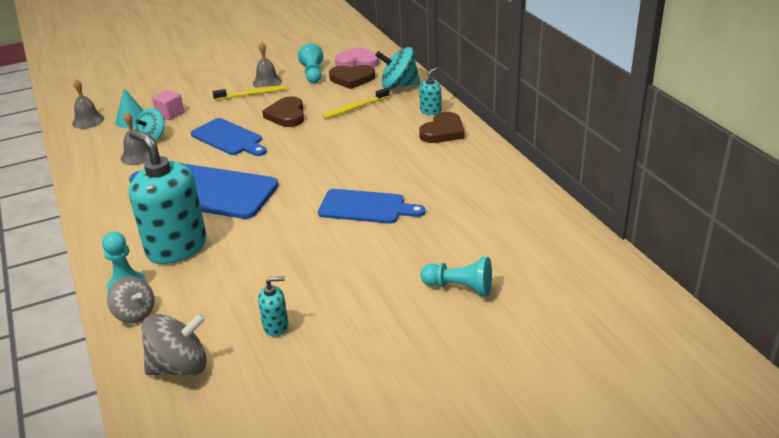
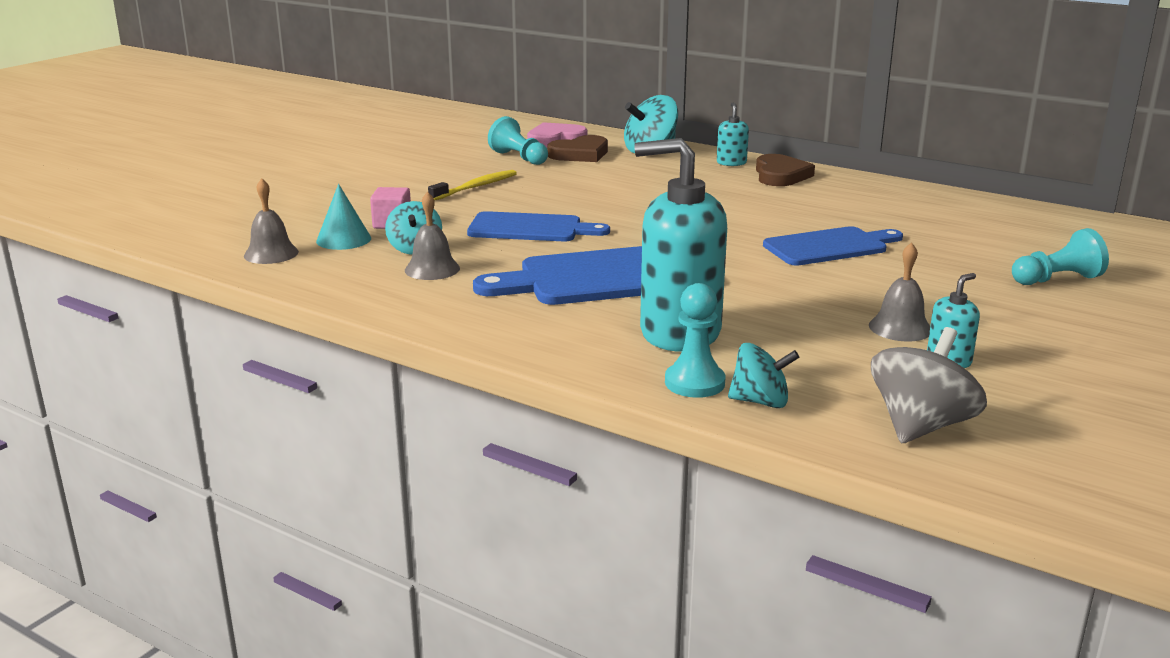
camera: 35 degrees left, 10 degrees down
grey spinning top [107,276,154,323] -> turquoise spinning top [728,343,799,408]
grey bell [253,42,282,88] -> grey bell moved to [869,242,930,341]
brown heart [262,96,304,127] -> none
yellow toothbrush [322,88,390,119] -> none

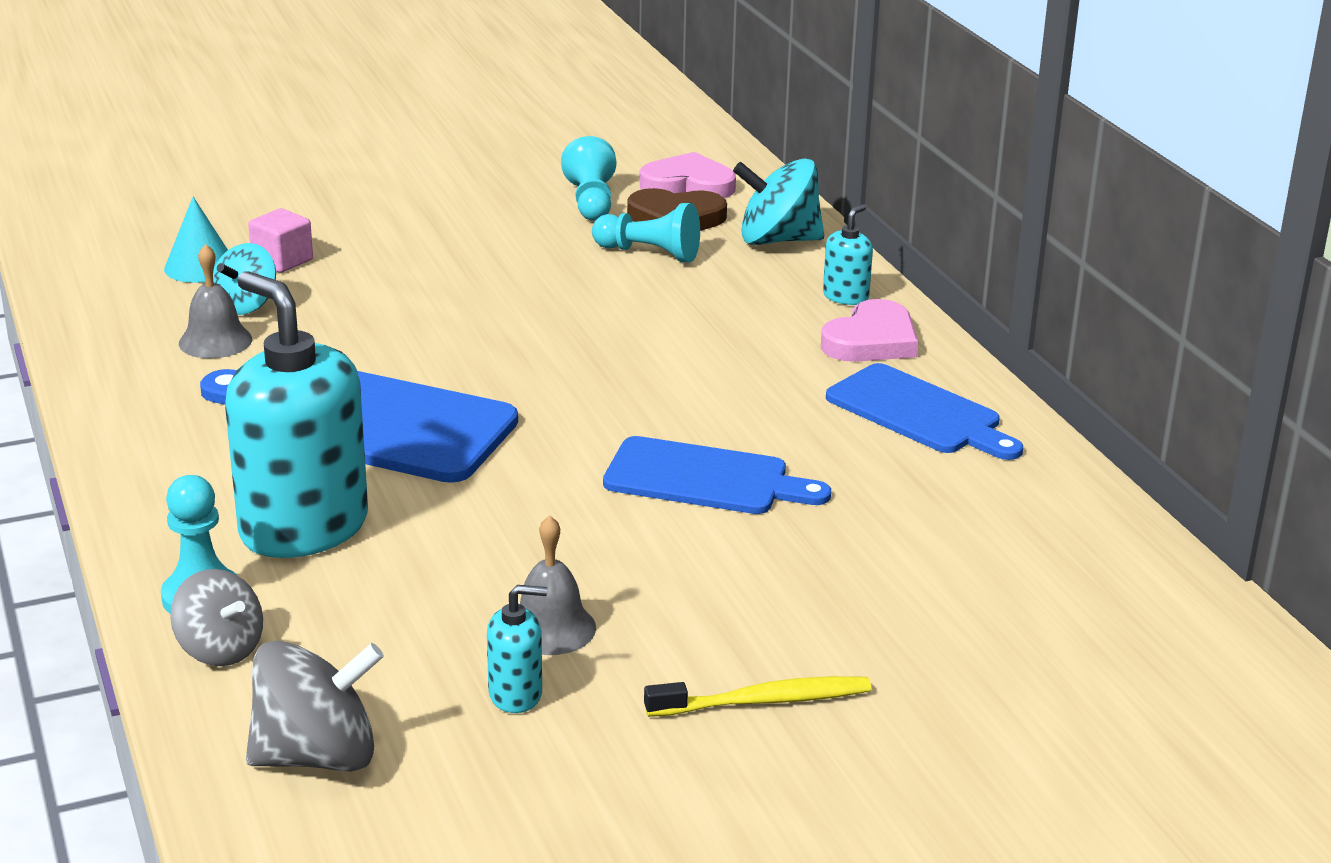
camera: 35 degrees right, 5 degrees up
grey bell [244,178,299,264] -> none
yellow toothbrush [428,170,517,200] -> yellow toothbrush moved to [644,676,871,717]
blue cutting board [467,211,610,241] -> blue cutting board moved to [826,363,1023,460]
turquoise spinning top [728,343,799,408] -> grey spinning top [170,569,263,666]
brown heart [756,154,815,186] -> pink heart [821,299,918,362]
turquoise pawn [1012,228,1109,285] -> turquoise pawn moved to [592,203,700,262]

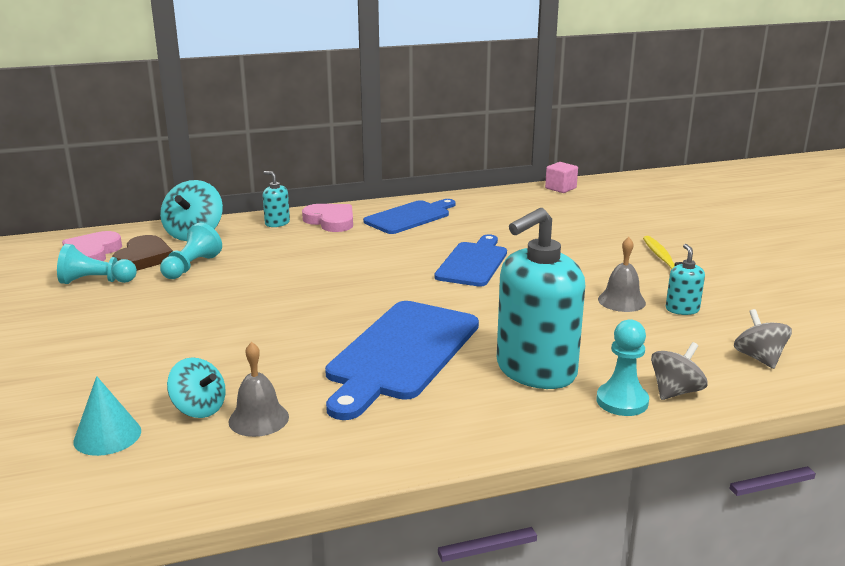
camera: 85 degrees left, 5 degrees down
grey spinning top [246,640,384,772] -> grey spinning top [734,309,792,369], size x0.66
pink cube [248,208,313,273] -> pink cube moved to [545,162,578,193]

